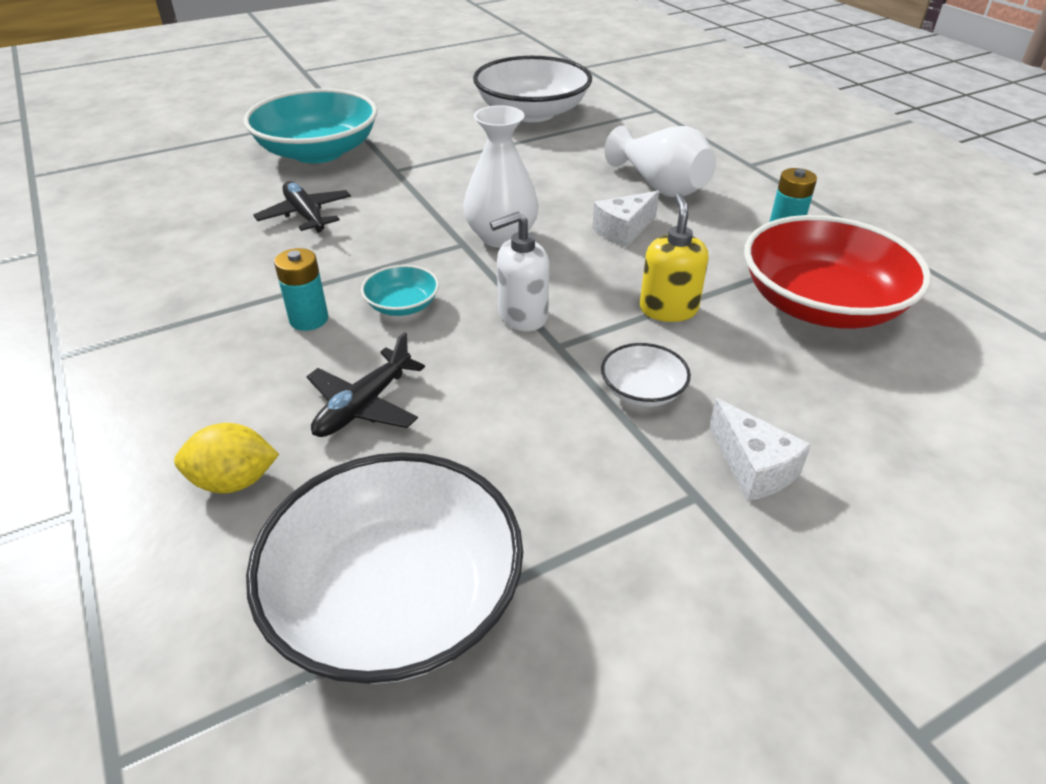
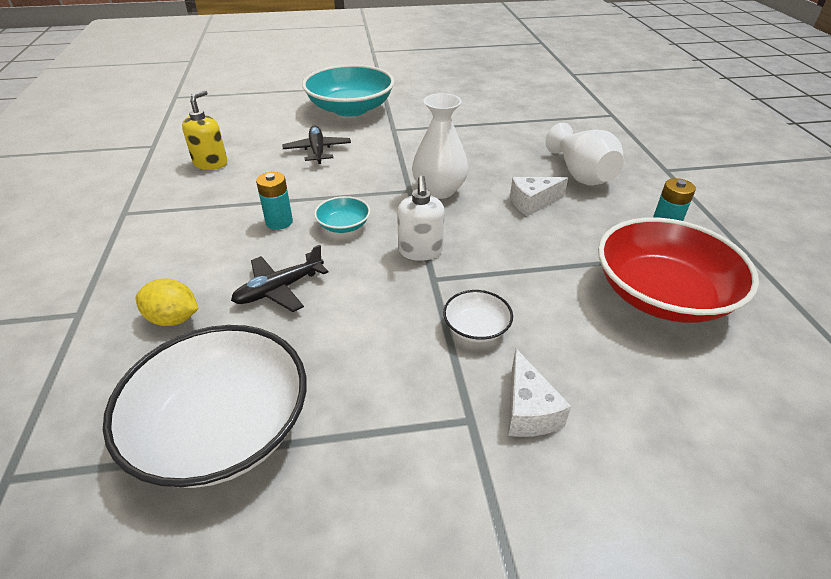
camera: 20 degrees right, 0 degrees up
white bowl [473,56,592,122] -> none
white soap dispenser [490,212,550,331] -> white soap dispenser turned 90 degrees counterclockwise [397,175,445,261]
yellow soap dispenser [640,193,708,322] -> yellow soap dispenser moved to [182,90,227,170]

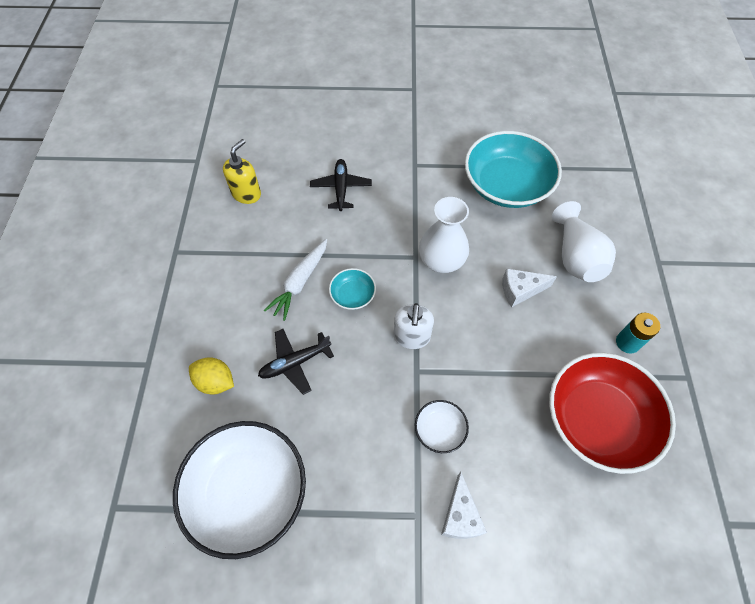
camera: 10 degrees right, 20 degrees up
turquoise battery [256,172,293,230] -> white carrot [264,239,327,321]
turquoise bowl [302,64,395,117] -> turquoise bowl moved to [465,131,562,208]

